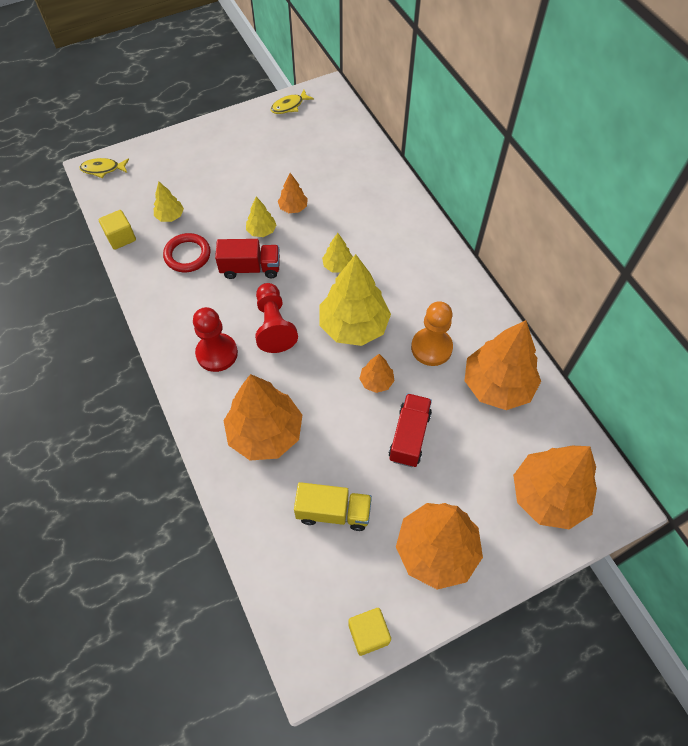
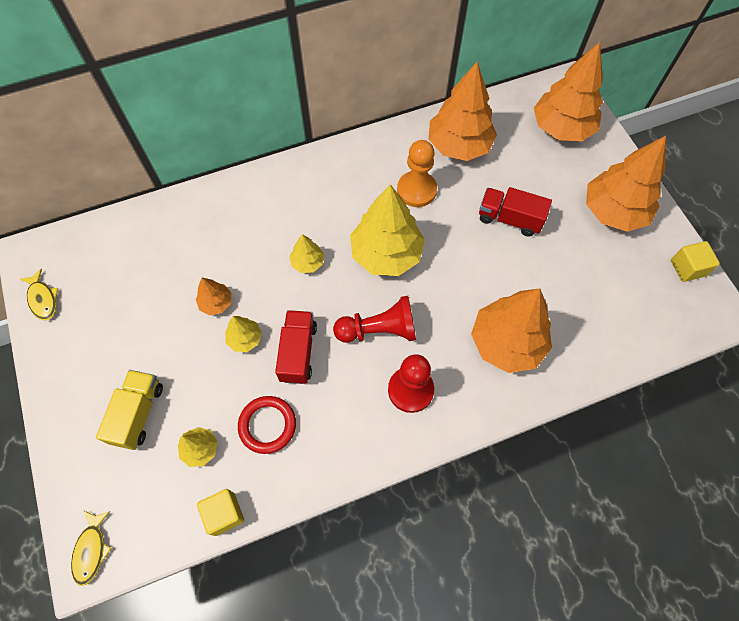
camera: 85 degrees left, 5 degrees up
yellow truck [294,482,372,531] -> yellow truck moved to [96,370,163,450]
orange tree [359,354,395,393] -> none

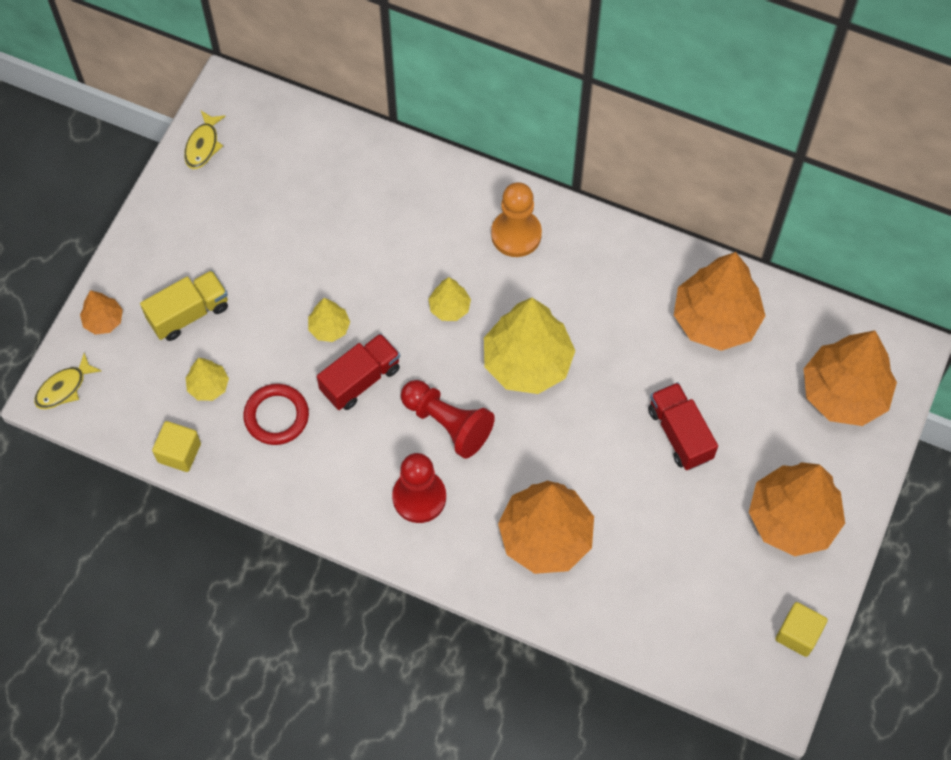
camera: 45 degrees right, 0 degrees up
orange tree [196,278,232,315] -> orange tree moved to [80,290,123,335]
orange pawn [397,140,437,207] -> orange pawn moved to [491,182,542,257]

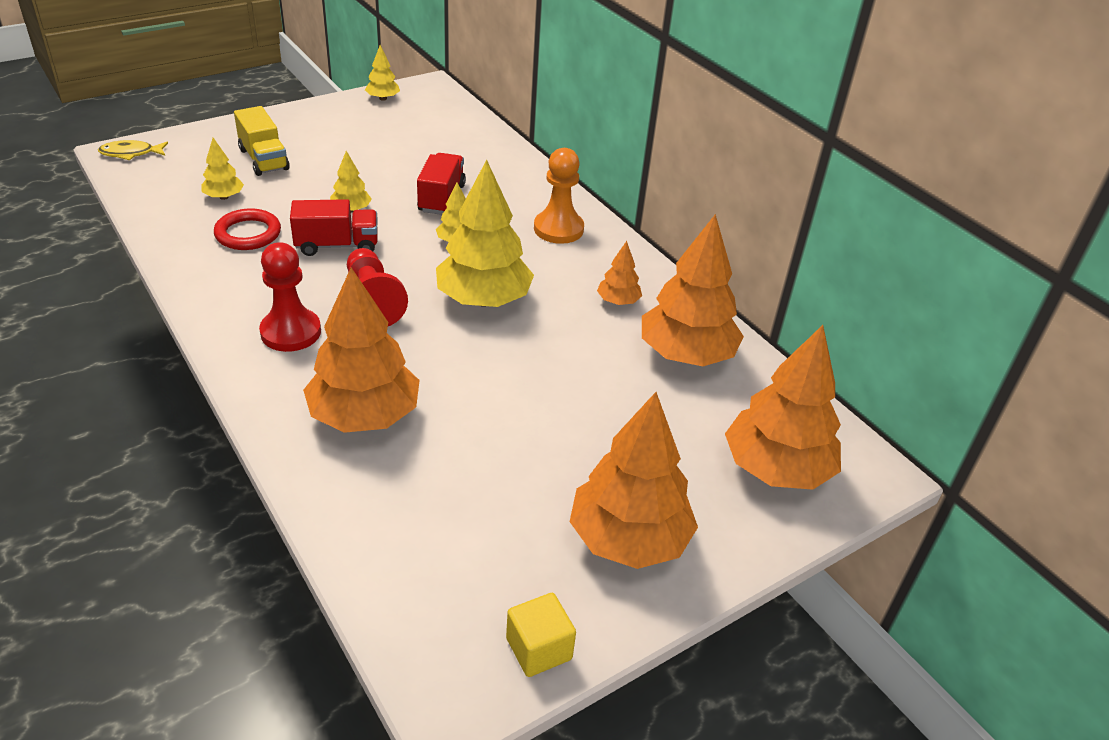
camera: 30 degrees right, 25 degrees down
orange tree [80,290,123,335] -> orange tree moved to [597,241,642,305]
yellow truck [140,270,228,341] -> yellow truck turned 60 degrees clockwise [234,106,290,176]
yellow cube [152,421,201,472] -> none
yellow fish [184,111,226,169] -> yellow tree [365,45,400,101]
red truck [648,382,718,470] -> red truck moved to [417,153,466,215]

